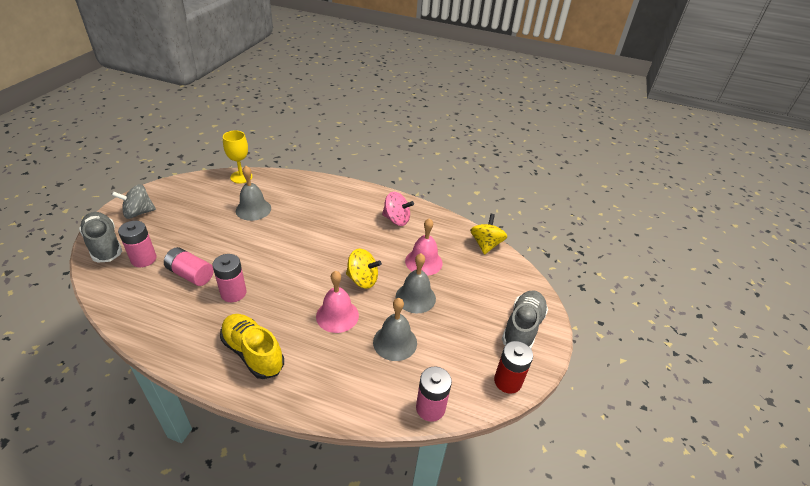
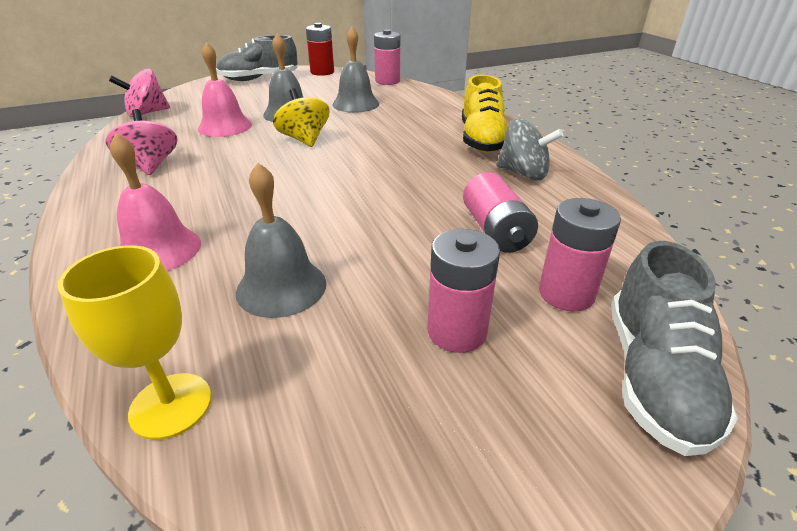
camera: 130 degrees left, 5 degrees down
grey spinning top [112,184,156,219] -> grey spinning top moved to [496,119,563,181]
pink battery [213,254,246,302] -> pink battery moved to [428,229,500,353]
pink bell [316,271,359,333] -> pink bell moved to [110,133,201,271]
yellow spinning top [470,214,507,255] -> pink spinning top [109,69,170,117]

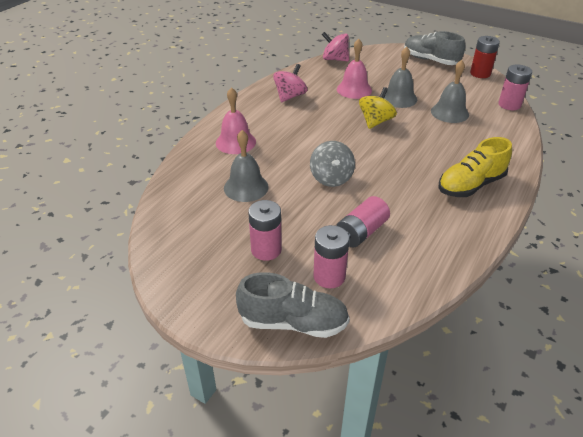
camera: 55 degrees right, 5 degrees up
yellow goblet [58,245,212,440] -> none
grey spinning top [496,119,563,181] -> grey spinning top moved to [310,141,355,187]
grey shoe [611,241,738,456] -> grey shoe turned 150 degrees counterclockwise [236,272,350,338]

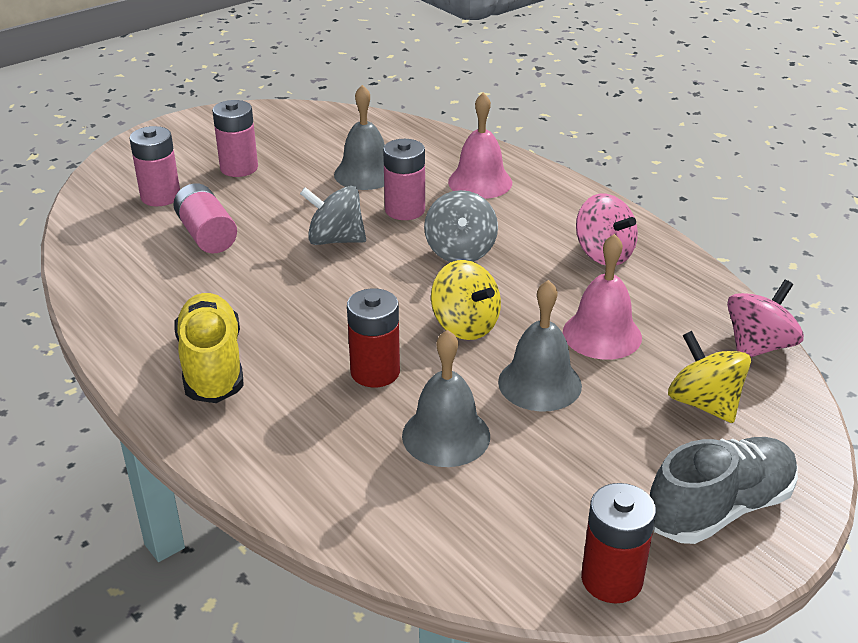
camera: 110 degrees right, 5 degrees down
grey shoe [236,272,350,338] -> none
pink battery [498,64,532,110] -> pink battery moved to [383,139,425,220]
none -> red battery [347,288,400,387]
none -> grey spinning top [424,190,498,262]
none -> yellow spinning top [668,331,751,423]

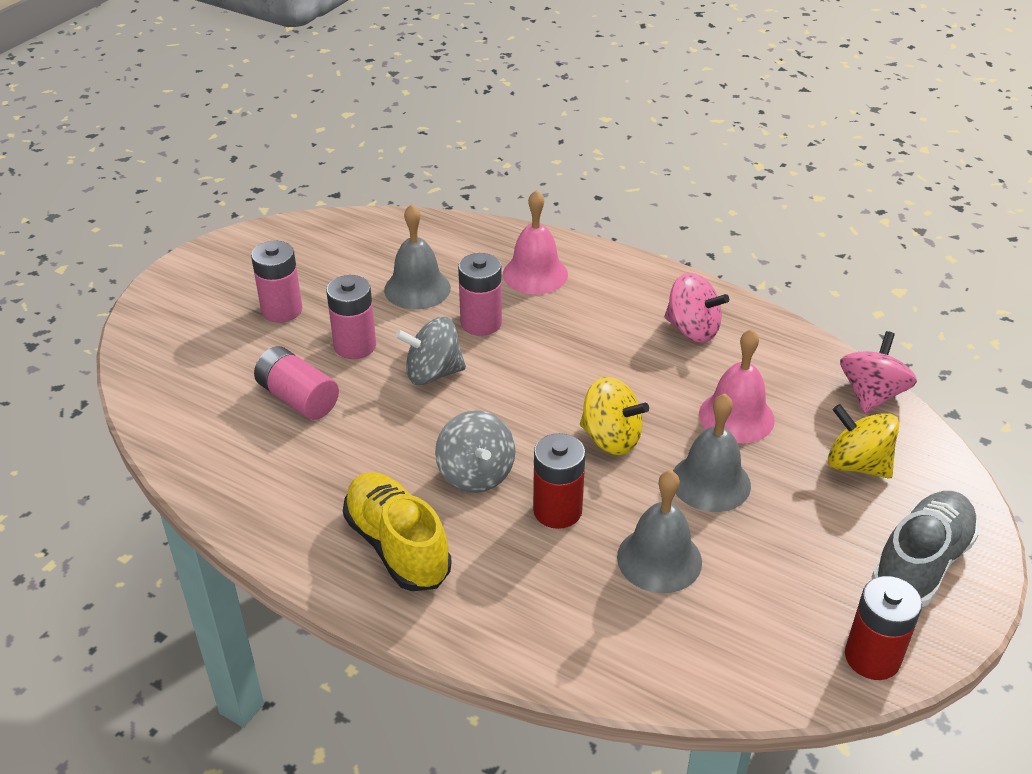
camera: 20 degrees left, 5 degrees up
pink battery [129,126,180,206] -> pink battery moved to [326,275,376,359]
grey spinning top [424,190,498,262] -> grey spinning top moved to [435,410,516,493]

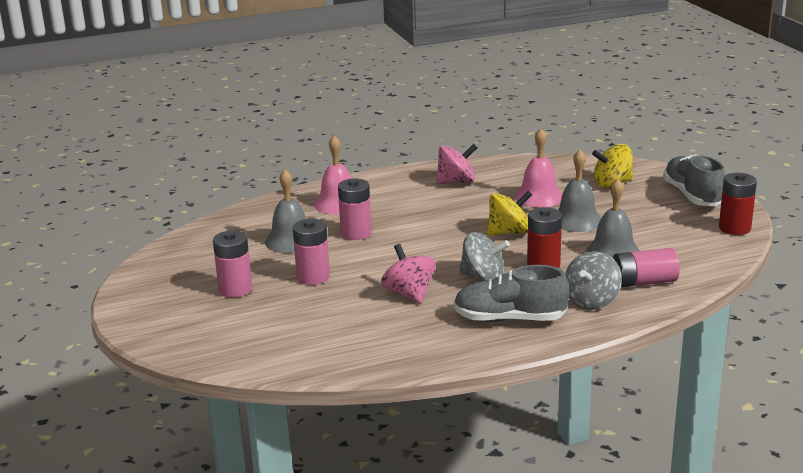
camera: 50 degrees left, 15 degrees down
pink battery [254,346,339,420] -> pink battery moved to [612,248,680,287]
yellow shoe [343,472,452,591] -> grey shoe [454,265,569,322]
grey spinning top [395,317,466,385] -> grey spinning top moved to [565,251,622,310]
pink spinning top [840,331,917,413] -> pink spinning top moved to [381,244,436,303]

